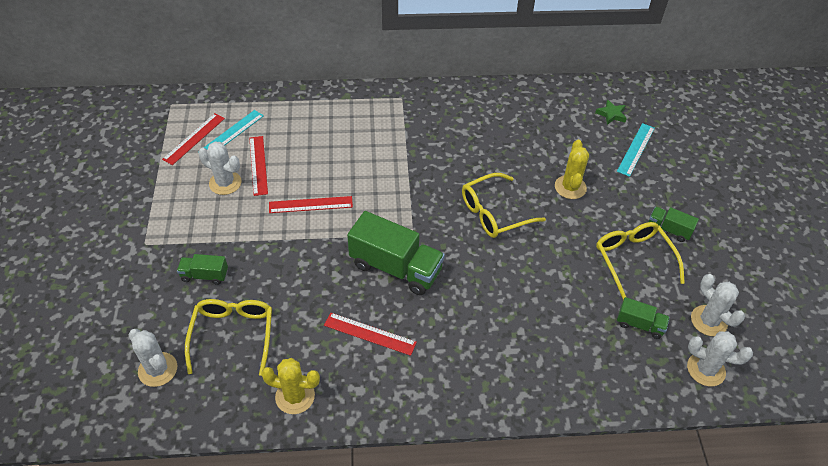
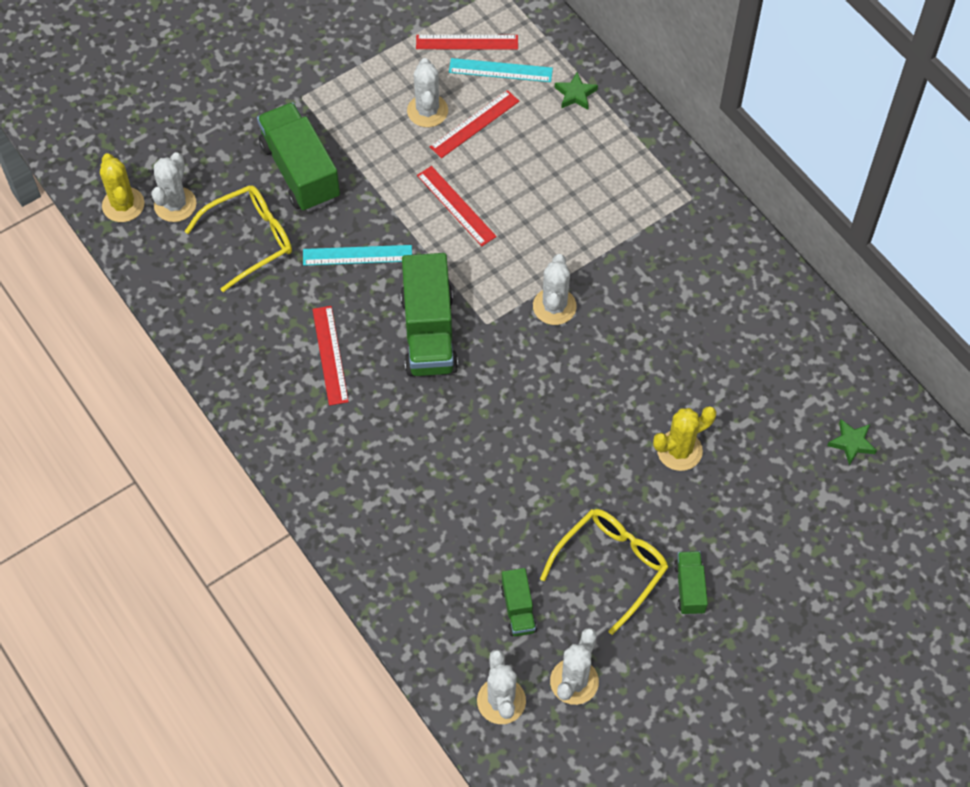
camera: 60 degrees right, 10 degrees up
green truck [177,254,228,285] -> green truck [257,102,340,212], size x1.99
yellow cactus [261,358,320,414] -> yellow cactus moved to [100,153,145,222]
yellow glasses [462,173,546,238] -> none
turquoise ruler [617,123,655,177] -> turquoise ruler moved to [303,245,412,266]
none -> white cactus [533,254,577,325]
none -> green star [555,72,598,110]

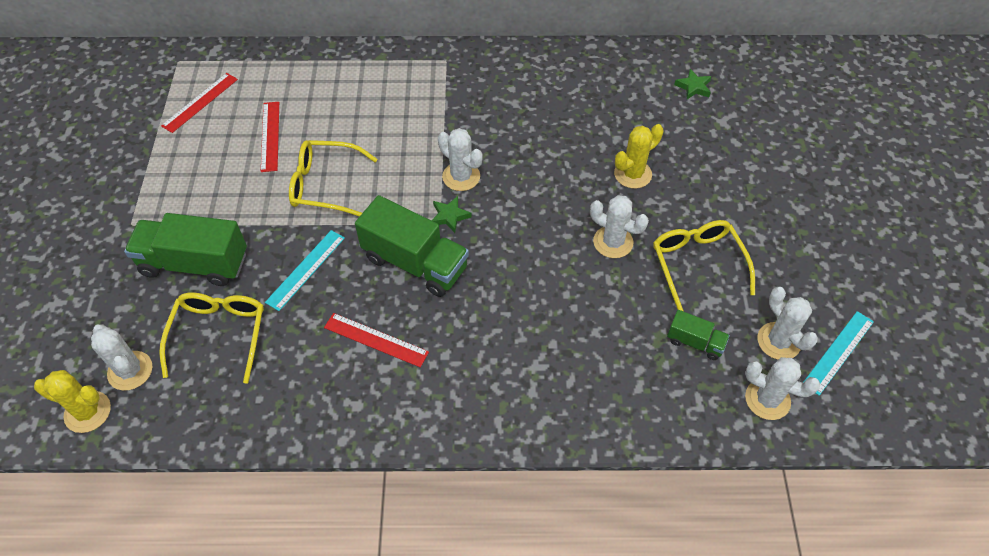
camera: 55 degrees left, 5 degrees down
white cactus [407,58,448,127] -> white cactus moved to [590,195,649,258]
red ruler [417,166,497,246] -> yellow glasses [289,140,377,217]
turquoise ruler [449,58,553,82] -> turquoise ruler moved to [803,311,874,396]
green star [555,72,598,110] -> green star moved to [432,196,472,233]
yellow cactus [653,406,716,471] -> yellow cactus turned 45 degrees clockwise [614,124,664,189]
green truck [674,551,708,615] -> none

